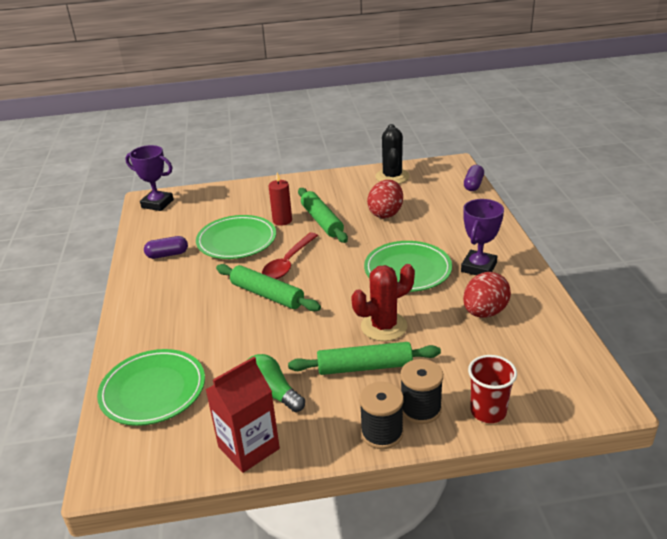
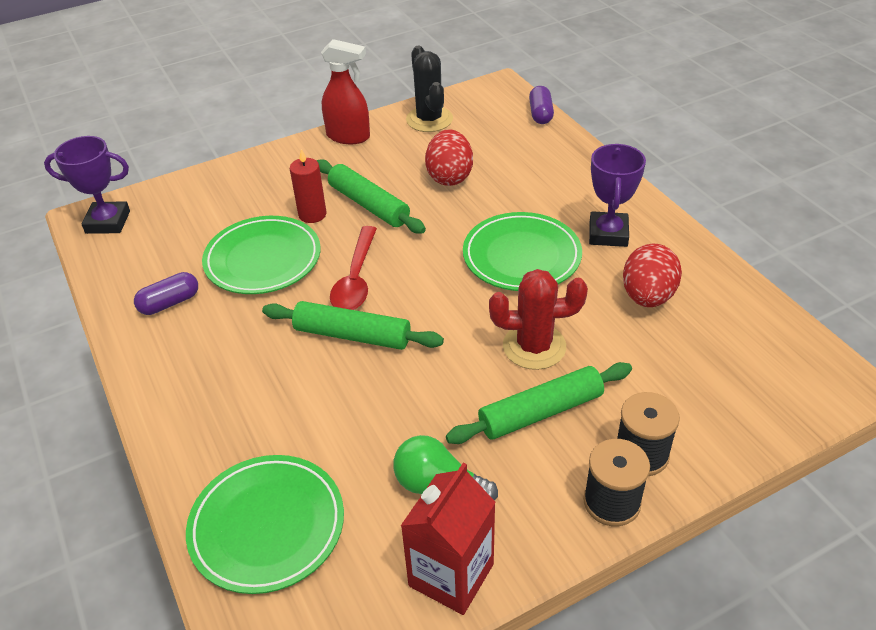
camera: 20 degrees left, 10 degrees up
red cactus [351,264,415,341] -> red cactus turned 45 degrees clockwise [489,269,588,370]
red cup [468,355,517,423] -> none
none -> red spray bottle [321,39,370,144]

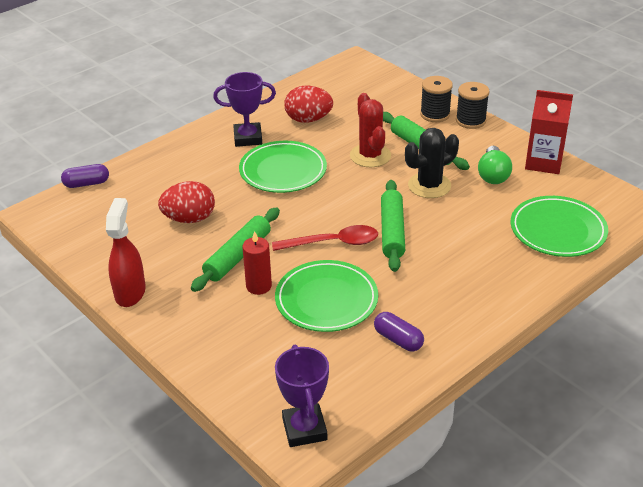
camera: 105 degrees left, 5 degrees down
black cactus [406,46,453,132] -> black cactus moved to [405,128,459,198]

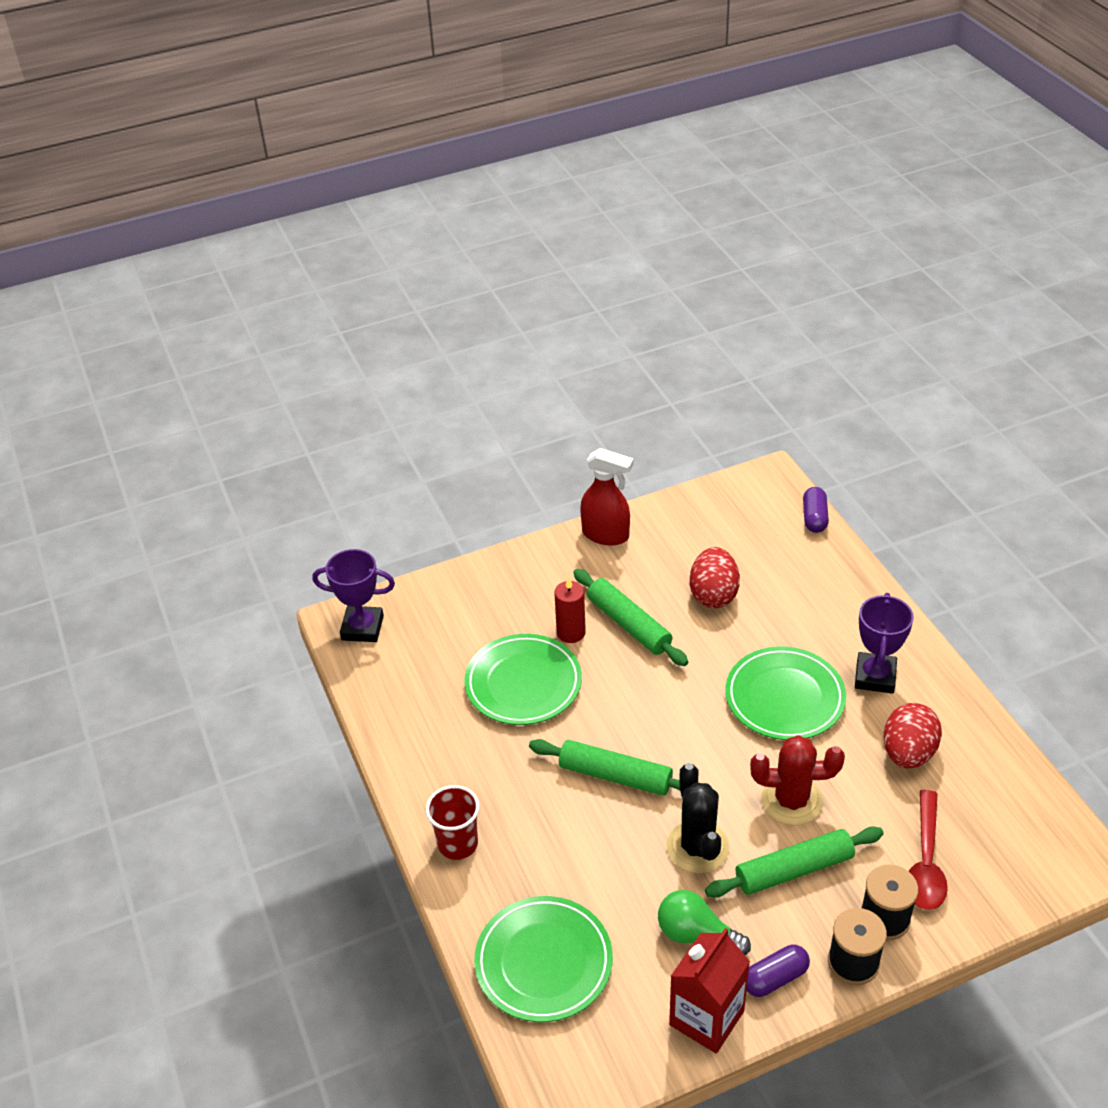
camera: 110 degrees right, 5 degrees up
red spoon [272,225,378,251] -> red spoon moved to [909,790,948,910]
purple capsule [374,312,424,351] -> purple capsule moved to [746,945,810,997]
none -> red cup [426,785,480,860]

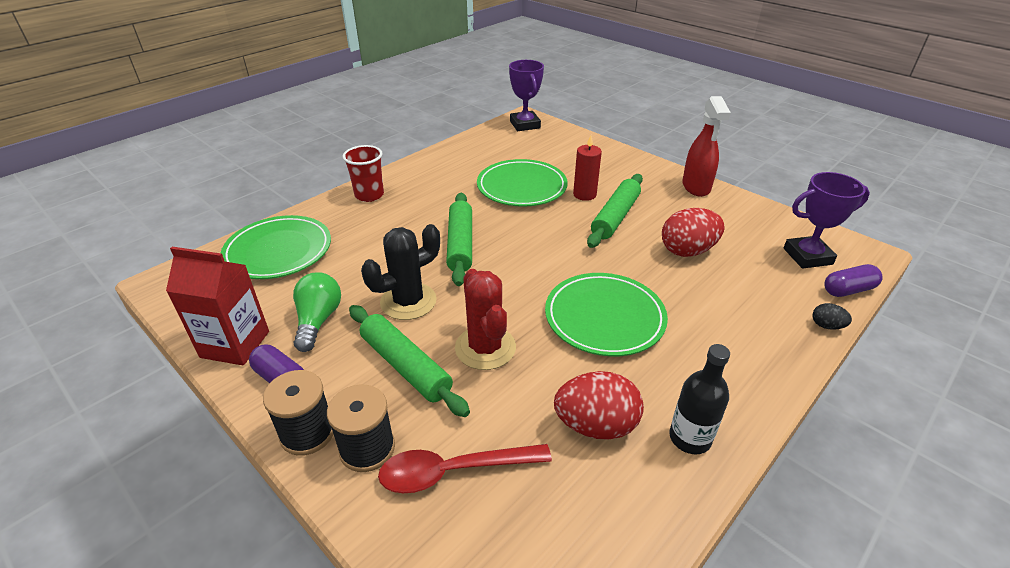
camera: 65 degrees right, 5 degrees down
purple trophy [855,593,914,694] -> purple trophy moved to [784,172,870,269]
none -> black bottle [669,344,730,455]
none -> black egg [812,303,852,330]

